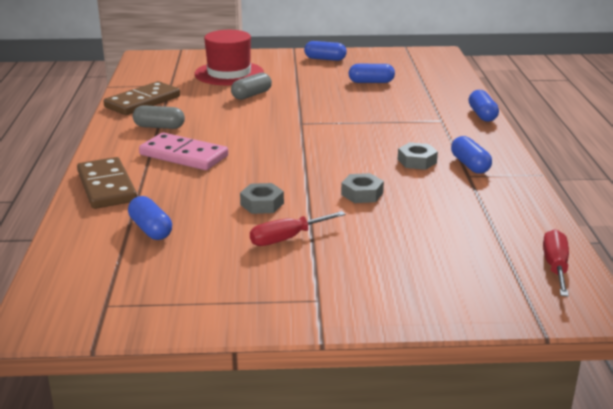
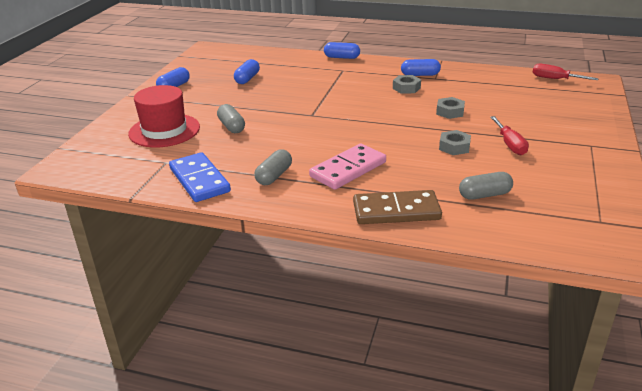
camera: 70 degrees left, 5 degrees up
brown domino [103,81,180,115] -> blue domino [169,152,231,202]
blue capsule [128,196,172,240] -> grey capsule [459,172,513,200]

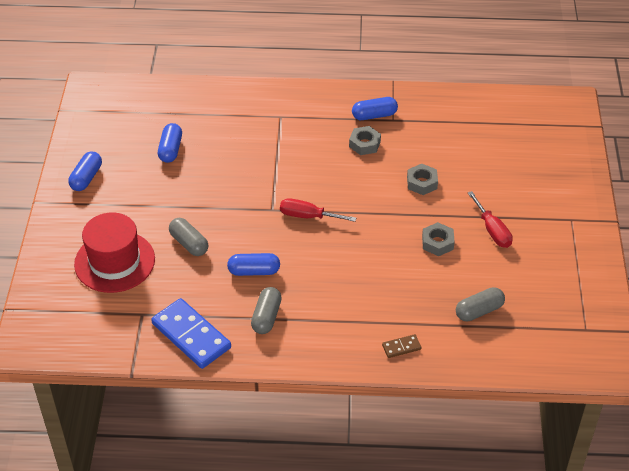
camera: 15 degrees left, 15 degrees up
pink domino [309,144,386,190] -> none
blue capsule [324,42,360,59] -> blue capsule moved to [227,253,280,276]
brown domino [353,190,442,224] -> brown domino [382,334,421,358], size x0.45
red screwdriver [533,64,599,80] -> red screwdriver moved to [280,198,356,222]

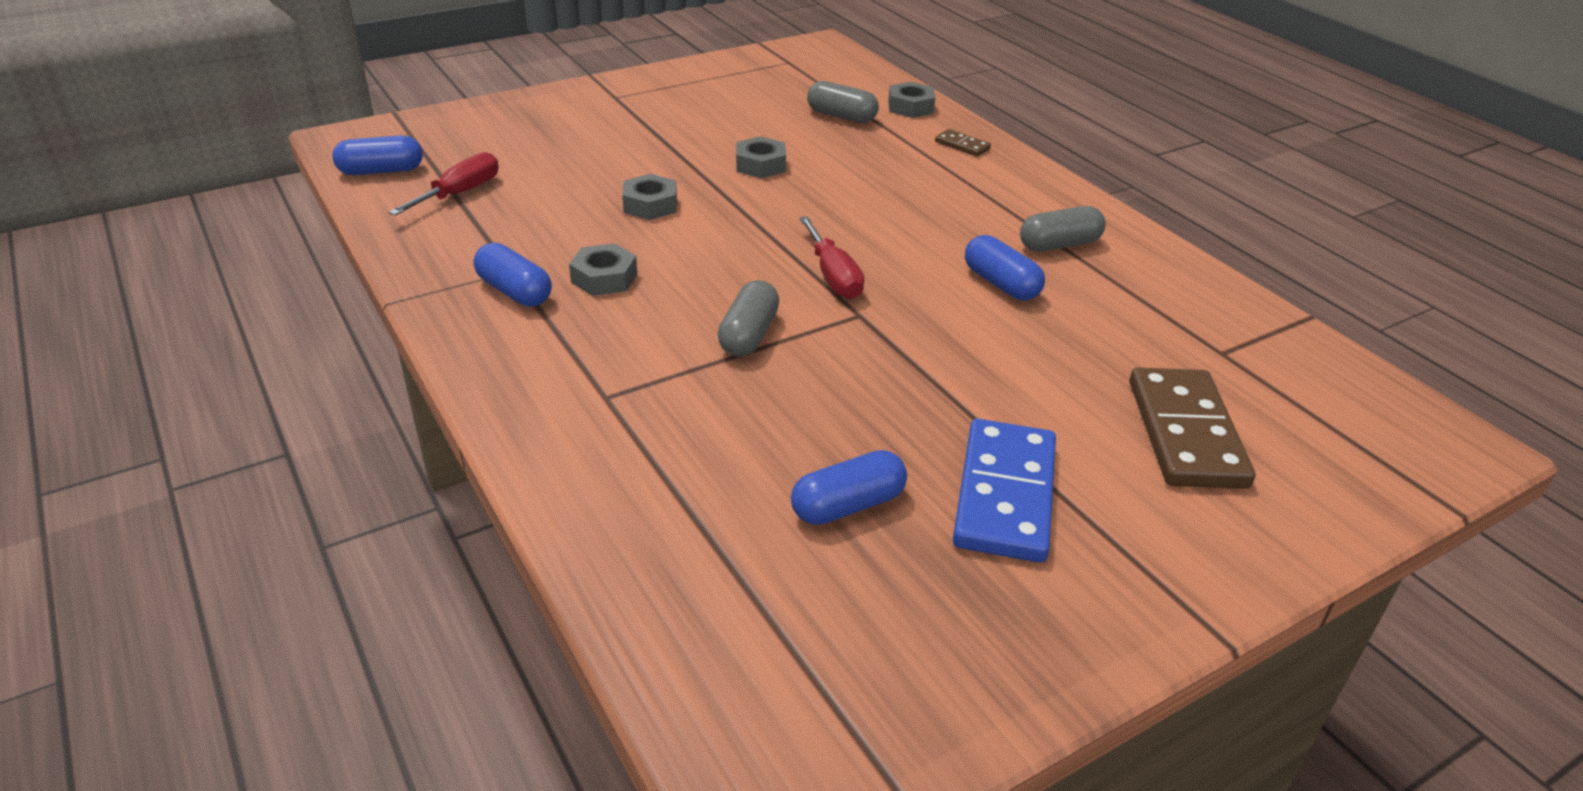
camera: 125 degrees left, 10 degrees down
blue capsule [68,151,102,191] -> blue capsule moved to [332,135,423,175]
red hat [74,212,155,293] -> brown domino [1129,368,1255,489]
blue domino [151,298,231,369] -> blue domino moved to [953,419,1056,563]
grey capsule [169,218,208,256] -> grey capsule moved to [718,280,779,357]
red screwdriver [468,191,513,248] -> red screwdriver moved to [388,152,499,216]
none -> grey nut [888,82,935,118]

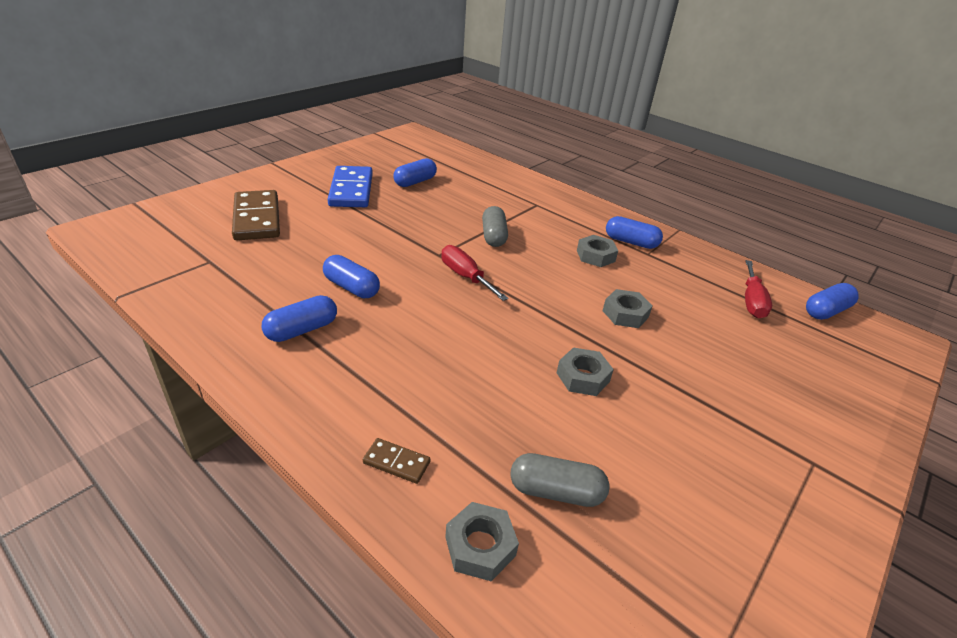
camera: 160 degrees right, 0 degrees up
grey capsule [1020,206,1106,252] -> blue capsule [261,295,337,342]

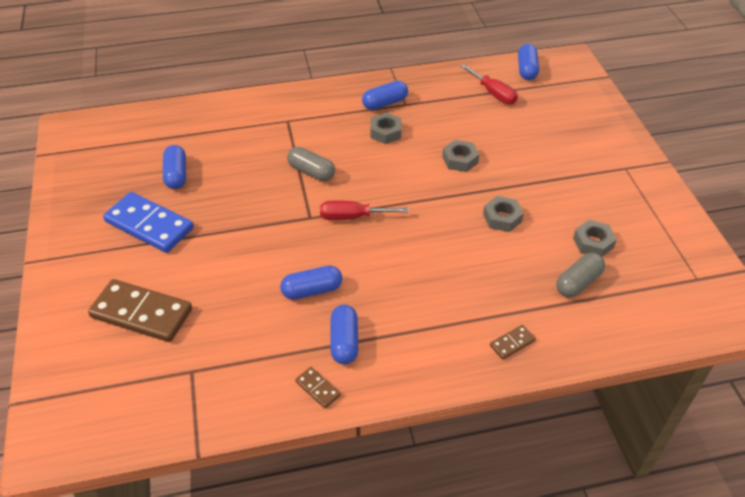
camera: 50 degrees left, 10 degrees up
grey nut [445,502,519,581] -> grey nut moved to [573,220,617,257]
none -> brown domino [295,367,341,408]

